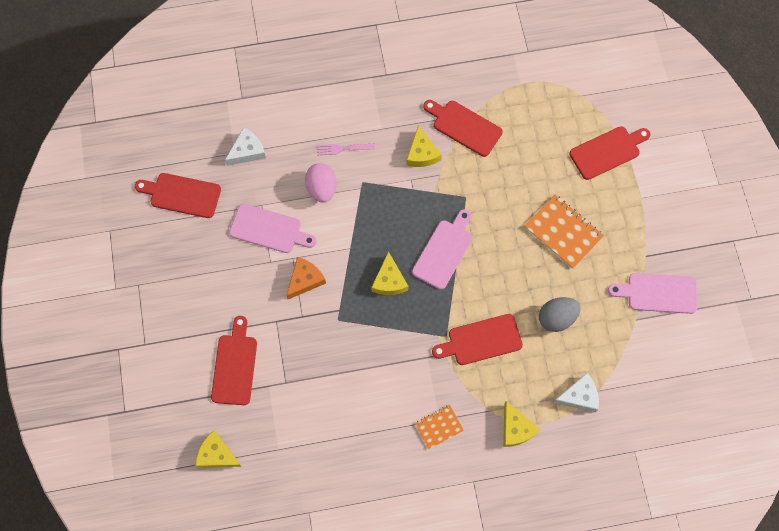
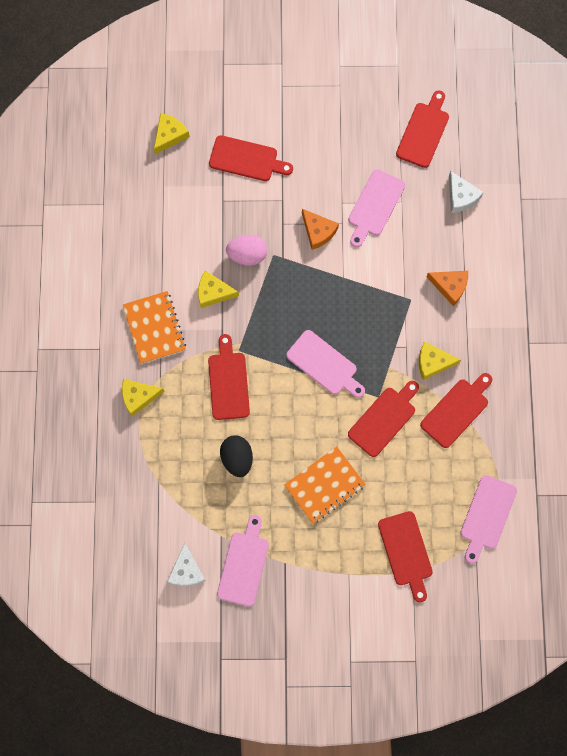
camera: 100 degrees right, 5 degrees up
pink egg [305,163,336,203] -> pink egg moved to [226,235,267,266]
pink fork [317,144,375,155] -> orange cheese [426,271,468,306]
yellow cheese [371,251,409,295] -> yellow cheese moved to [198,270,239,308]
orange notebook [415,405,464,449] -> orange notebook [123,291,186,364], size x1.72
grey egg [539,297,581,332] -> black egg [220,435,253,477]
white cheese [553,373,599,412] -> white cheese moved to [167,543,206,586]
none -> red cutting board [348,381,419,457]
none -> pink cutting board [461,475,517,564]

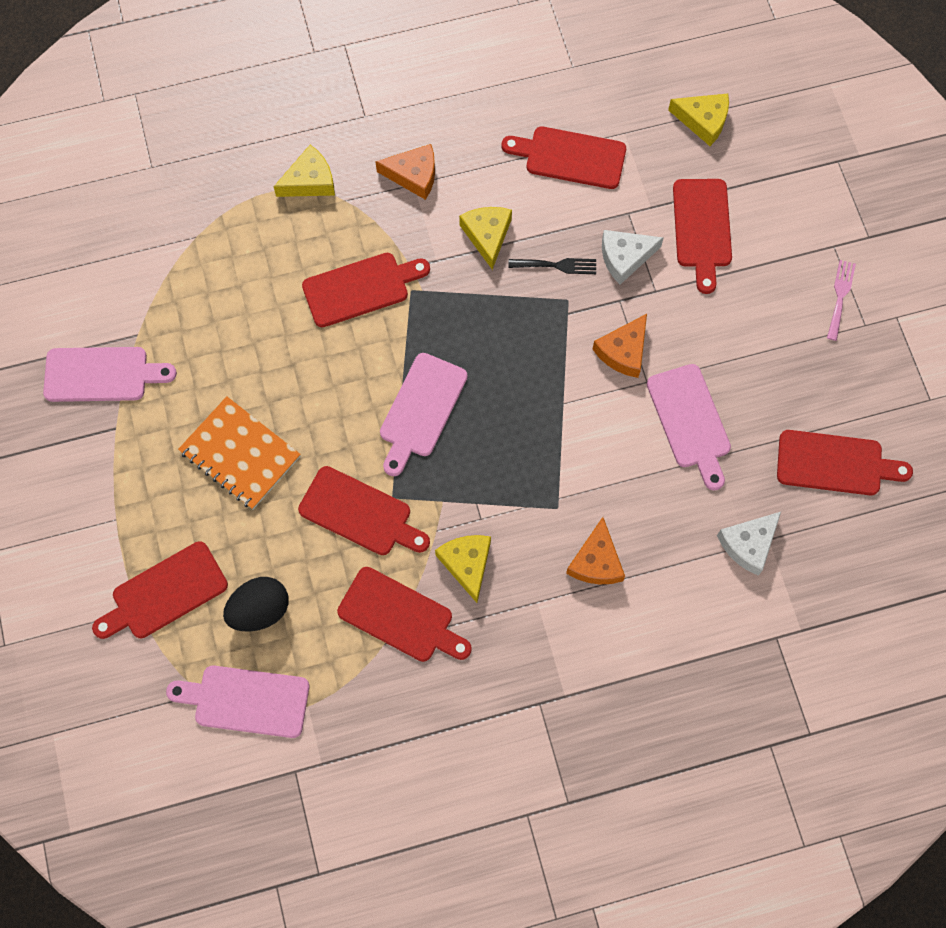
camera: 75 degrees right, 5 degrees down
yellow cheese [122,379,164,416] -> yellow cheese turned 90 degrees clockwise [274,145,335,197]
orange notebook [123,291,186,364] -> orange cheese [375,144,435,200]
white cheese [167,543,206,586] -> white cheese moved to [602,230,664,285]
black egg [220,435,253,477] -> black egg moved to [223,577,289,632]
pink egg [226,235,267,266] -> black fork [508,258,596,274]
pink cutting board [348,169,405,248] -> pink cutting board turned 120 degrees counterclockwise [647,364,731,491]
none -> red cutting board [502,126,626,189]
none -> pink fork [827,260,856,341]

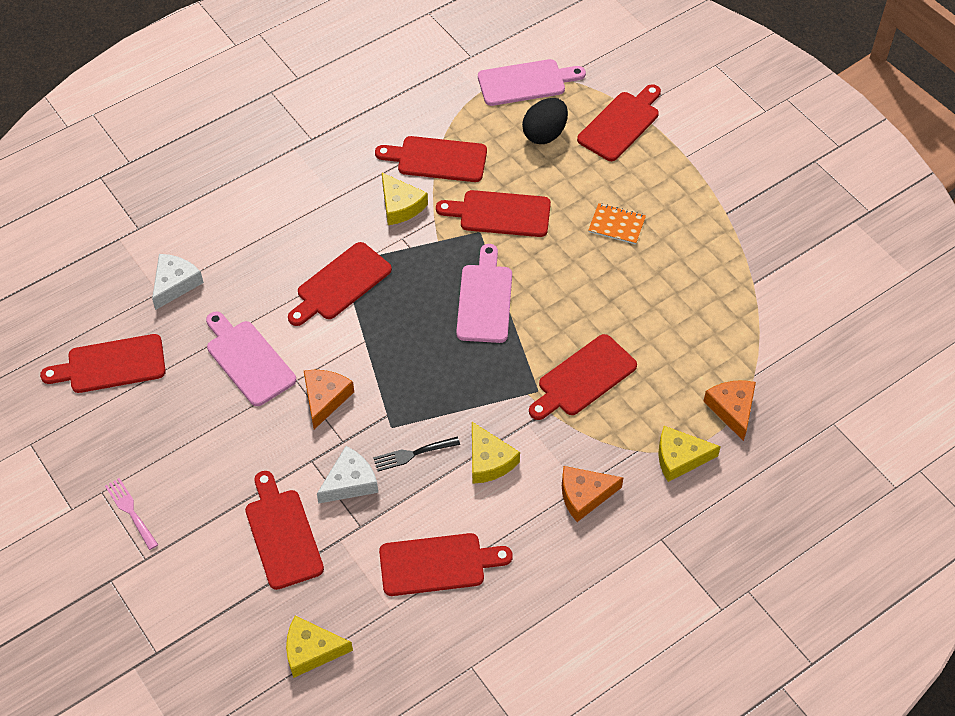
camera: 160 degrees right, 15 degrees down
pink cutting board [43,347,177,402] -> none
orange notebook [178,396,301,509] -> orange notebook [588,203,646,245], size x0.58
yellow cheese [274,145,335,197] -> yellow cheese turned 45 degrees clockwise [658,426,721,482]
orange cheese [566,517,625,584] -> orange cheese moved to [703,381,756,441]
pink fork [827,260,856,341] -> pink fork turned 150 degrees clockwise [105,478,158,550]
none -> red cutting board [288,242,392,326]

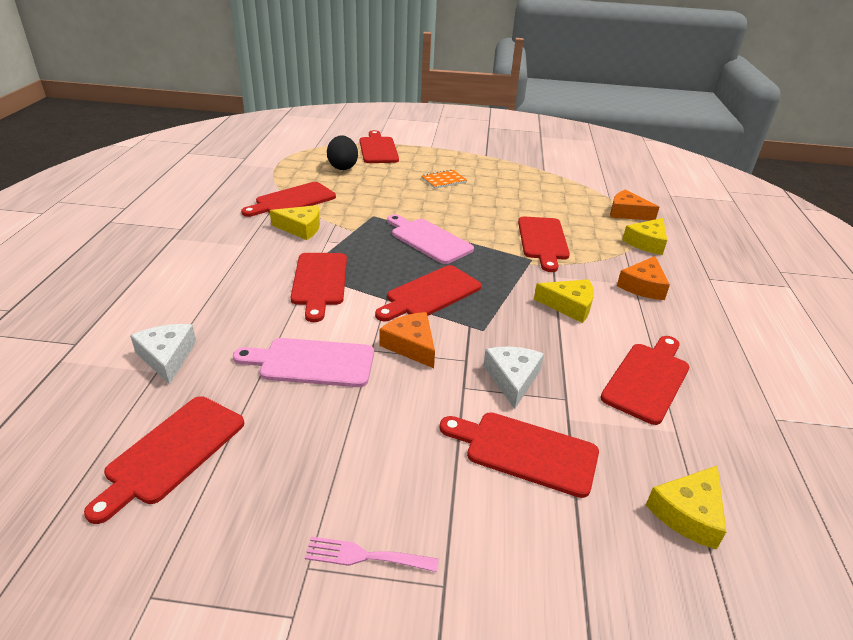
camera: 50 degrees left, 20 degrees down
black fork [373,437,460,471] -> none
red cutting board [436,190,551,237] -> red cutting board moved to [375,265,481,321]
pink cutting board [478,59,586,106] -> none

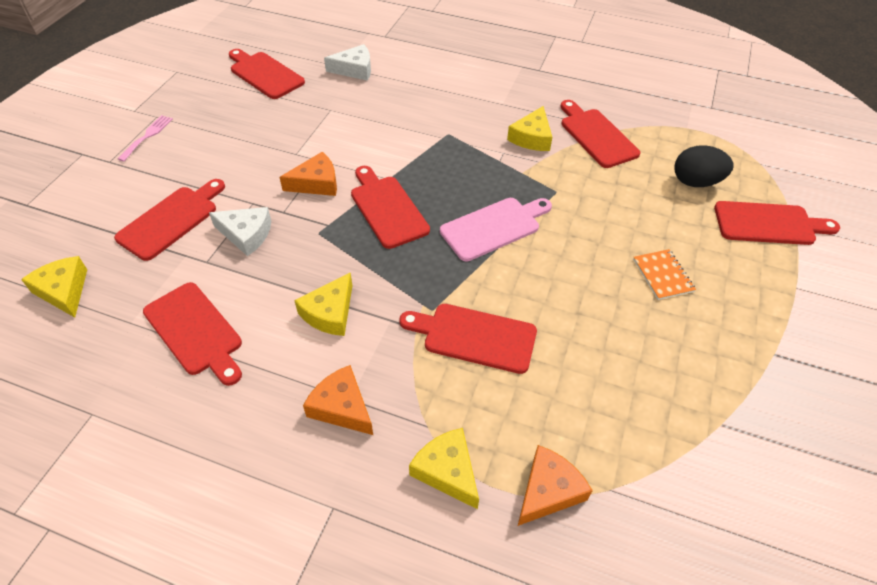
camera: 105 degrees right, 15 degrees up
pink cutting board [233,338,374,387] -> none
red cutting board [291,253,347,322] -> none

